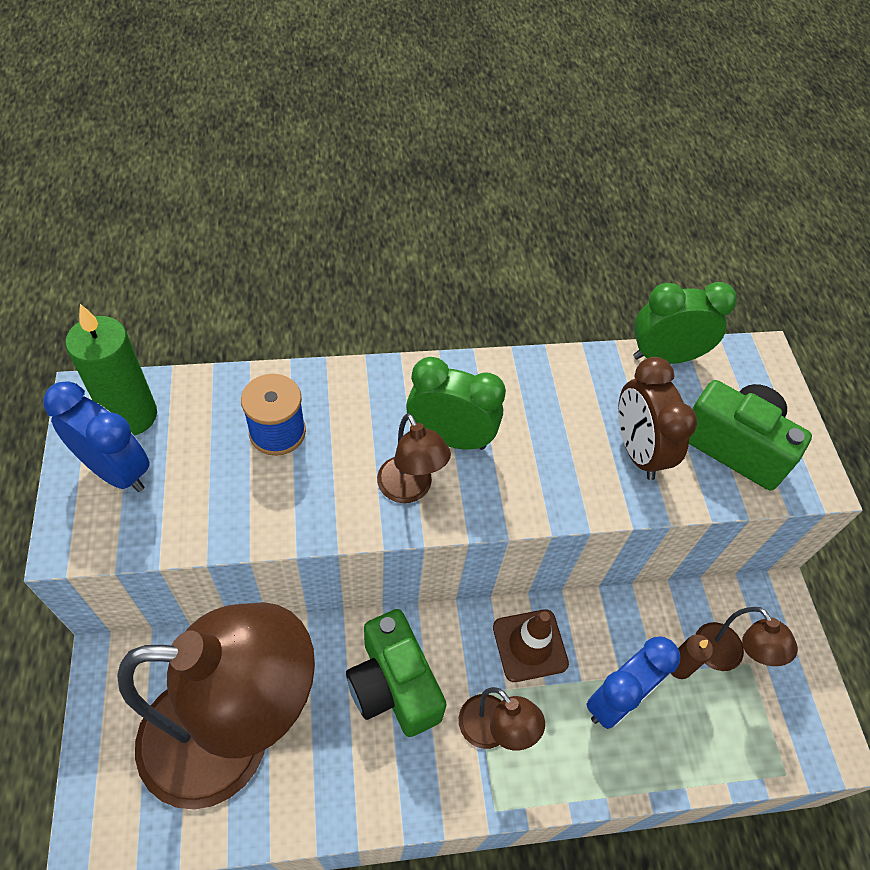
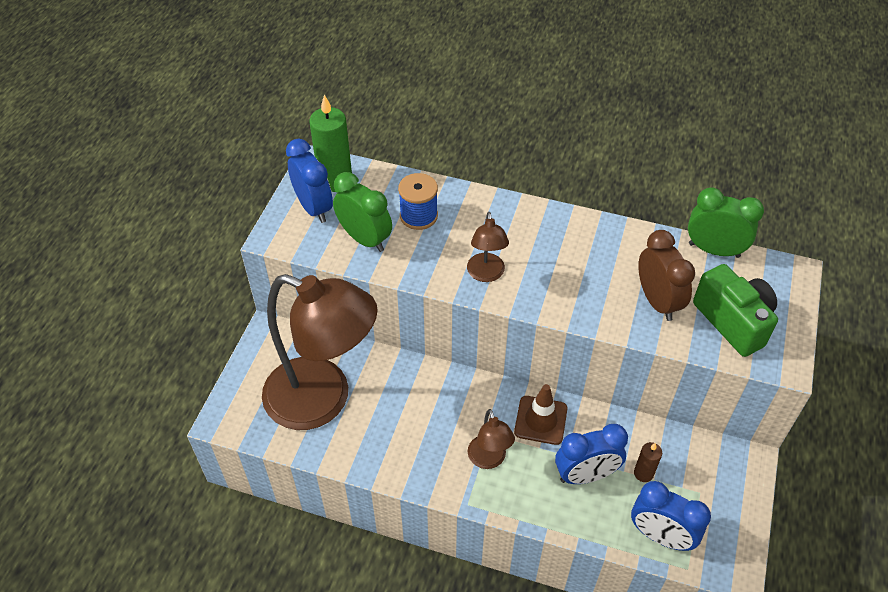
camera: 30 degrees right, 5 degrees down
green camera [346,609,446,737] -> none
green clock [406,357,506,450] -> green clock moved to [333,172,392,252]
brown clock [618,357,697,480] -> brown clock turned 150 degrees clockwise [638,230,695,321]
brown lamp [695,607,798,671] -> none
none -> blue clock [631,481,711,551]

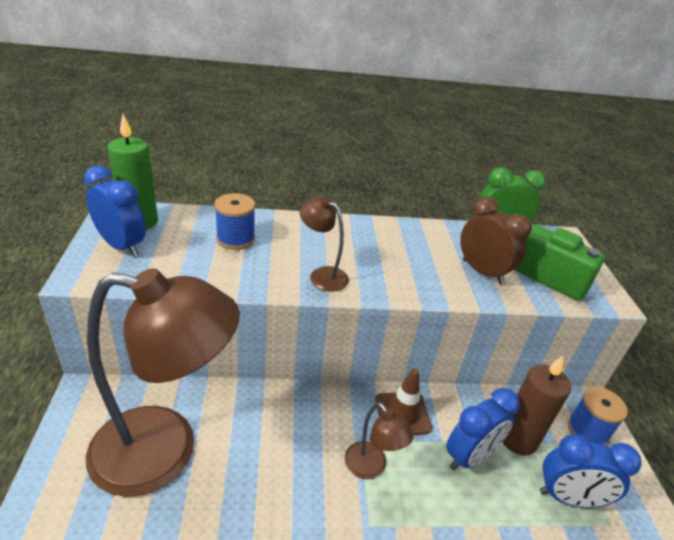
camera: 25 degrees left, 15 degrees down
green clock [333,172,392,252] -> none
brown lamp [467,212,509,282] -> brown lamp turned 150 degrees clockwise [299,197,349,292]
brown candle [634,442,662,482] -> brown candle [503,355,571,456], size x1.91
none -> blue spool [568,387,628,445]

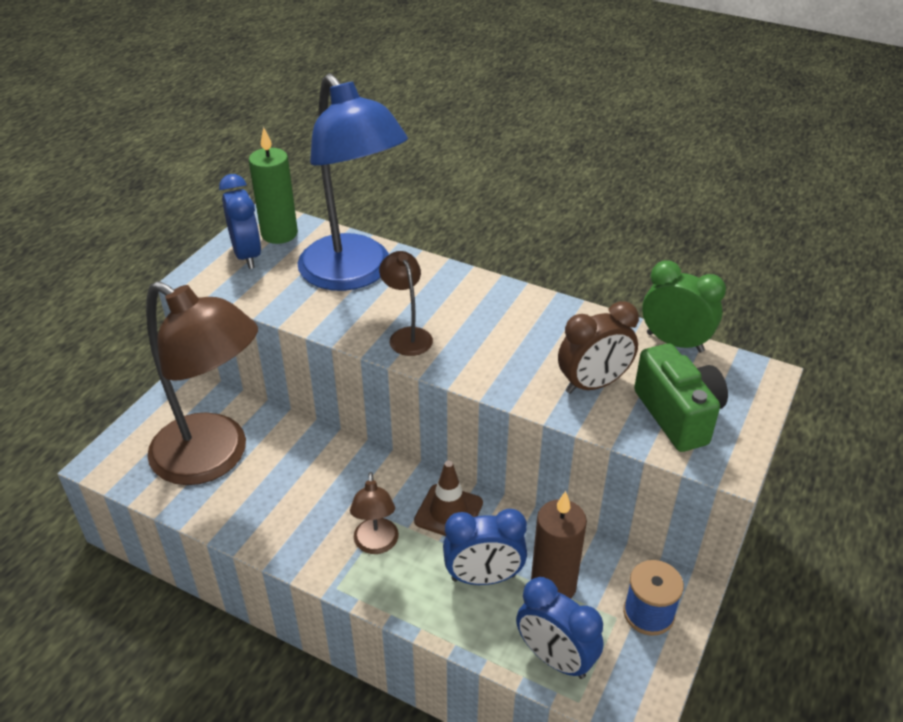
camera: 35 degrees right, 5 degrees up
blue spool [214,193,255,250] -> blue lamp [298,74,408,291]
brown clock [460,197,532,285] -> brown clock turned 75 degrees clockwise [558,301,639,394]

